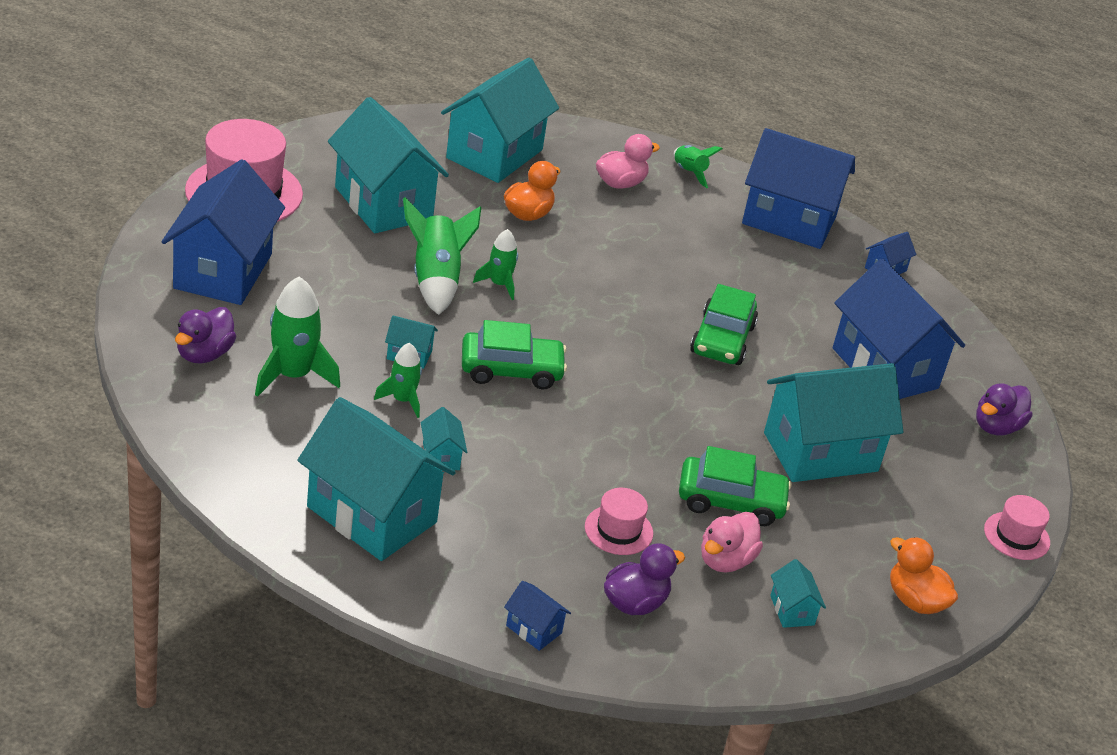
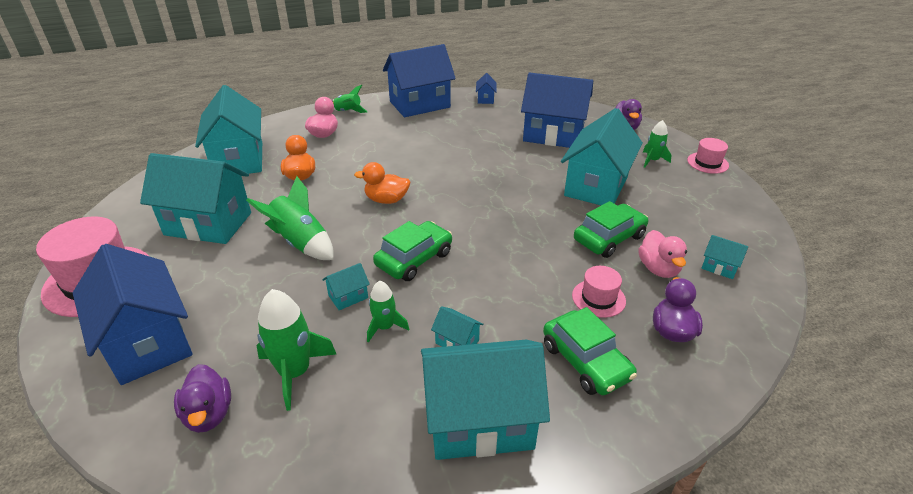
camera: 40 degrees left, 0 degrees up
green rocket [473,229,518,300] -> green rocket moved to [643,120,672,168]
blue house [504,581,571,651] -> none
green car [690,284,758,365] -> green car moved to [543,307,637,395]
orange duck [890,537,958,614] -> orange duck moved to [354,162,410,204]

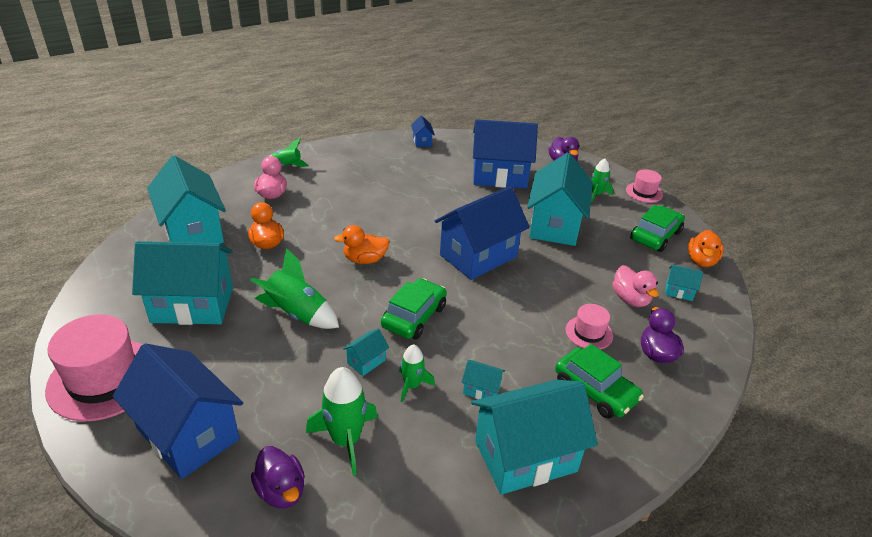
camera: 15 degrees left, 0 degrees up
blue house [383,44,456,117] -> blue house moved to [435,186,530,280]
green car [574,201,648,258] -> green car moved to [630,205,685,252]
none -> orange duck [688,230,724,267]

